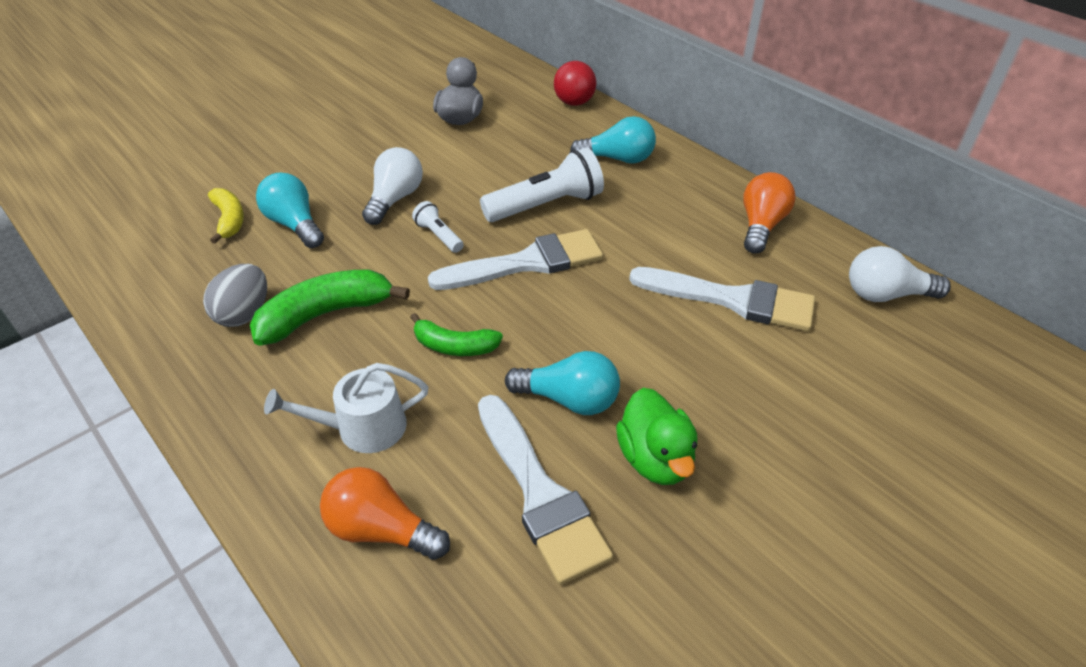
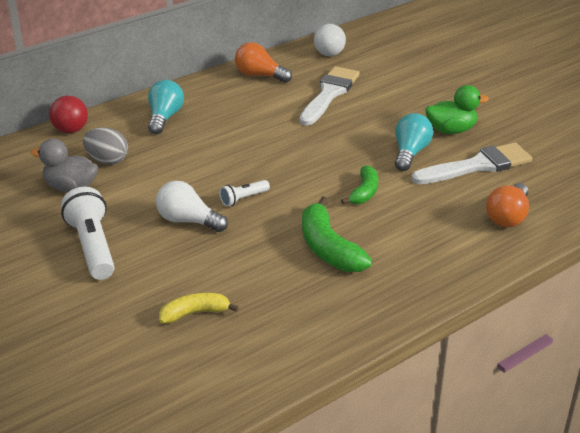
camera: 85 degrees left, 10 degrees down
grey egg [203,264,267,327] -> grey egg moved to [83,127,128,165]
turquoise light bulb [256,172,324,248] -> none
white watering can [264,363,429,453] -> none
white brush [428,229,603,290] -> none
white flashlight [480,148,604,222] -> white flashlight moved to [61,187,115,280]

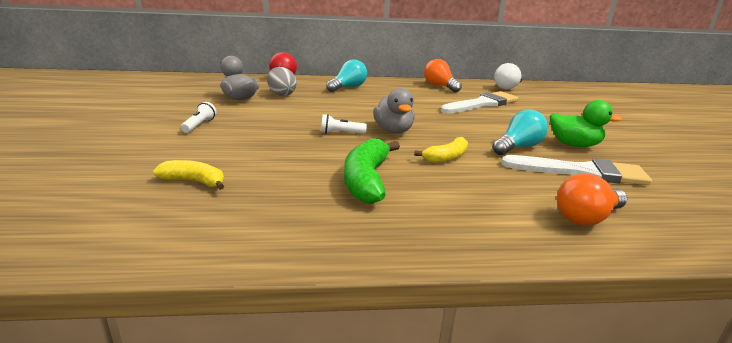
camera: 30 degrees right, 10 degrees down
white flashlight [61,187,115,280] -> white flashlight [181,102,217,133], size x0.51
white light bulb [156,181,228,232] -> none
green banana [341,165,378,204] -> yellow banana [414,137,468,163]
none -> grey duck [373,88,415,133]

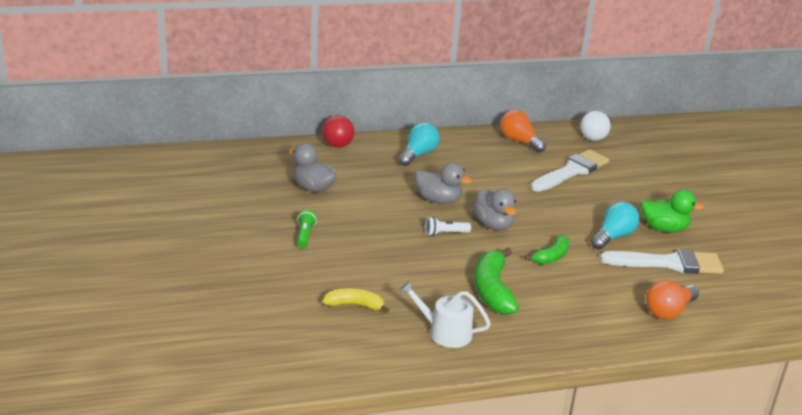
camera: 10 degrees left, 5 degrees up
white flashlight [181,102,217,133] -> green flashlight [297,210,317,248]
grey egg [267,67,297,96] -> none
yellow banana [414,137,468,163] -> green banana [524,234,569,264]
none -> white watering can [399,280,491,348]
none -> grey duck [415,162,472,204]

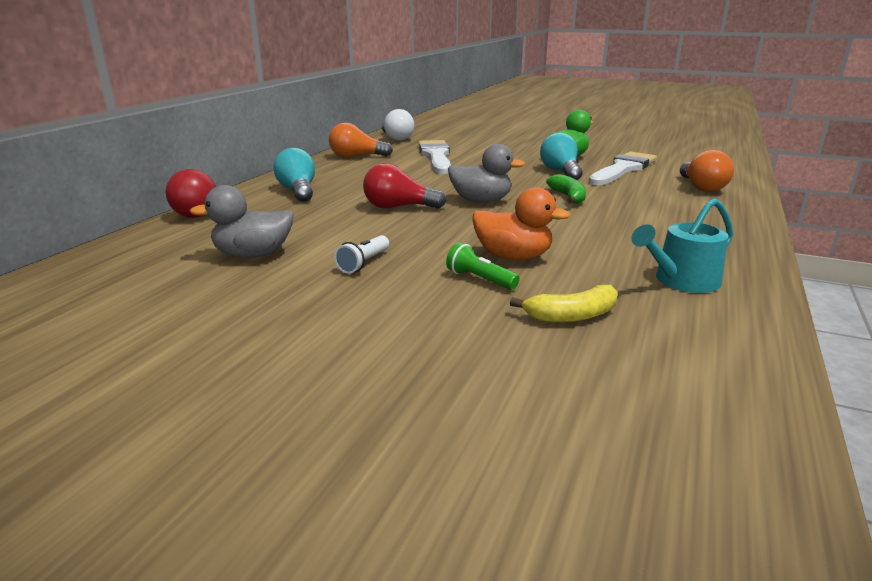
camera: 50 degrees left, 5 degrees down
green flashlight [297,210,317,248] -> green flashlight moved to [446,243,520,290]
yellow banana [322,288,389,313] -> yellow banana turned 150 degrees counterclockwise [510,285,618,323]
white watering can [399,280,491,348] -> turquoise watering can [631,198,733,293]
grey duck [415,162,472,204] -> red light bulb [363,163,447,209]
white flashlight [425,217,471,236] -> white flashlight moved to [334,235,389,274]
green banana [474,248,519,315] -> none
none -> orange duck [472,187,571,260]

